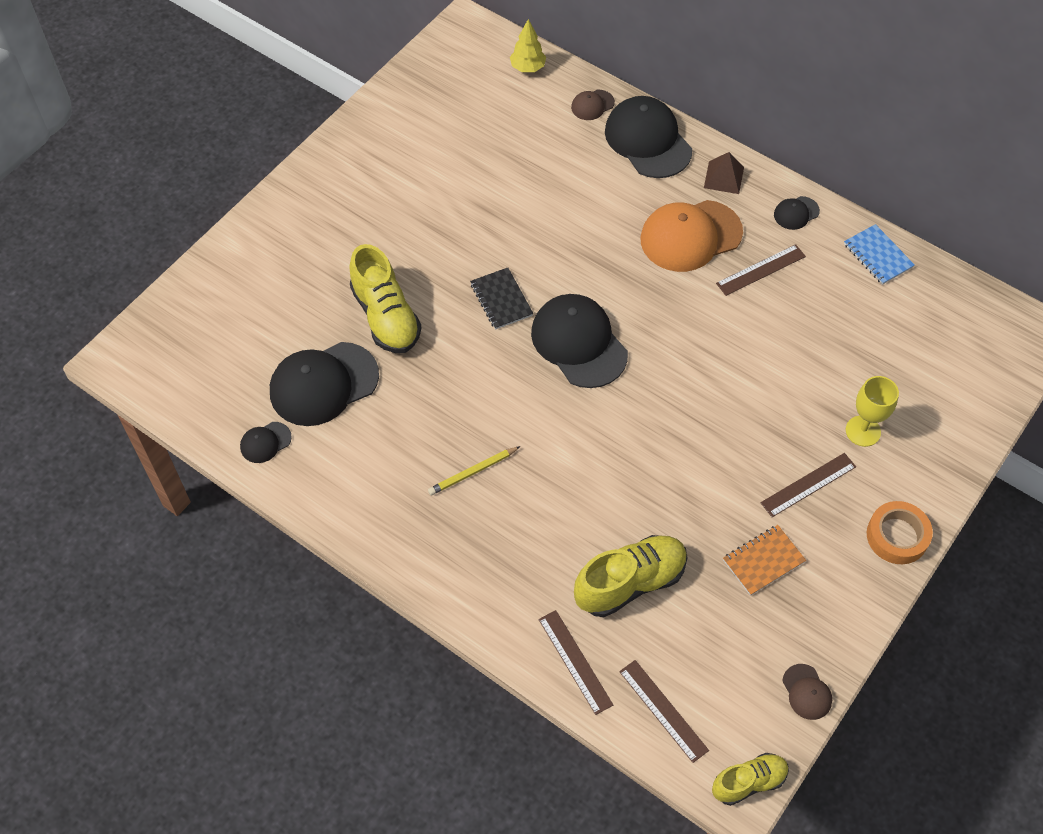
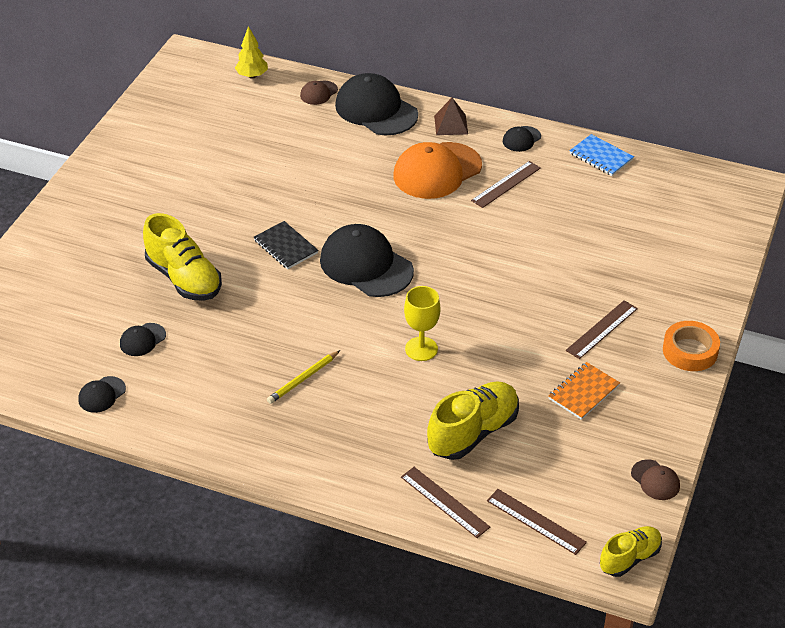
camera: 15 degrees left, 15 degrees down
black cap [270,342,379,426] -> black cap [120,323,166,356], size x0.46
yellow goblet [846,376,899,447] -> yellow goblet moved to [404,286,441,361]

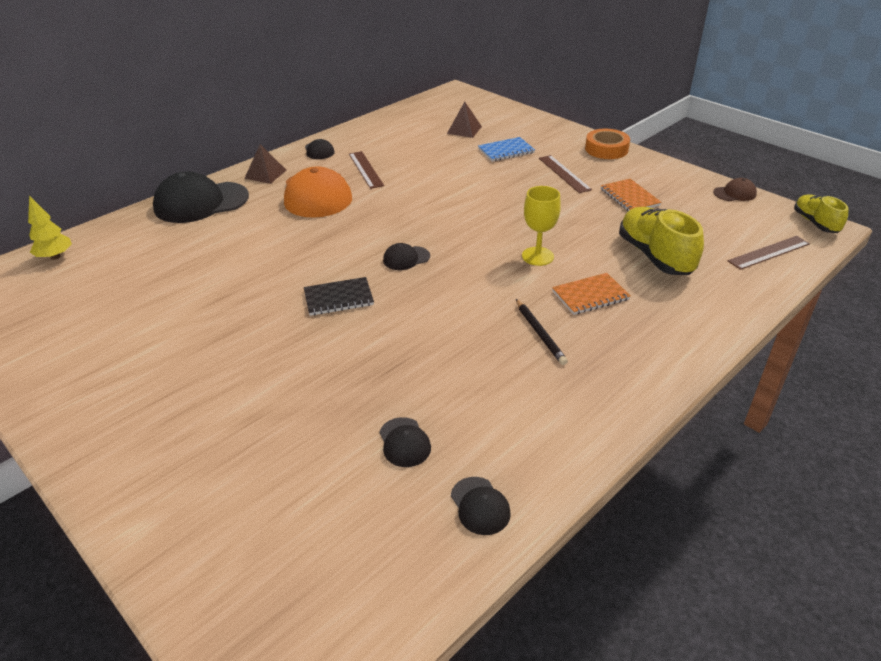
camera: 65 degrees left, 5 degrees down
yellow shoe [143,213,222,301] -> none
yellow pencil [267,350,340,404] -> black pencil [516,299,568,365]
brown cap [300,81,338,105] -> none
black cap [320,224,414,297] -> black cap [383,243,430,270], size x0.46
brown ruler [401,467,490,538] -> none
blue notebook [569,134,634,176] -> blue notebook moved to [478,137,535,162]
none -> brown pyramid [447,102,482,138]
none -> orange notebook [552,273,630,315]

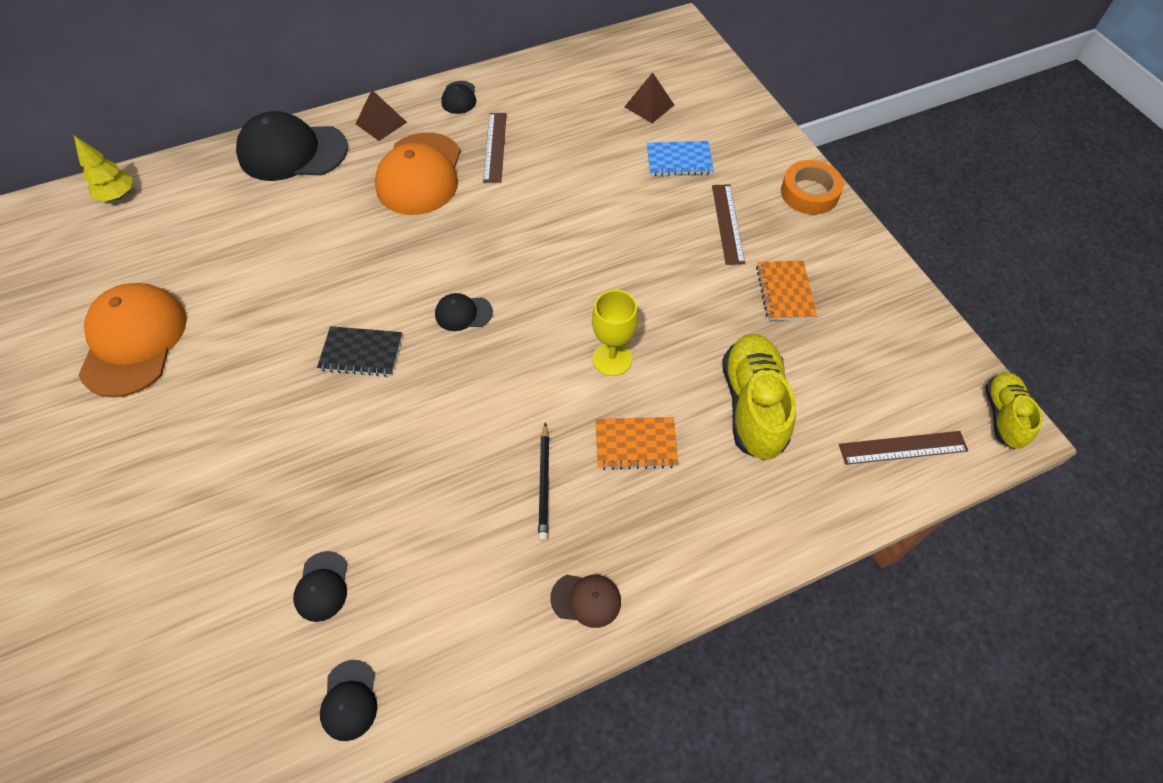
camera: 20 degrees right, 20 degrees up
brown cap [713,178,757,201] -> brown cap moved to [550,575,621,628]
none -> orange cap [79,283,187,398]

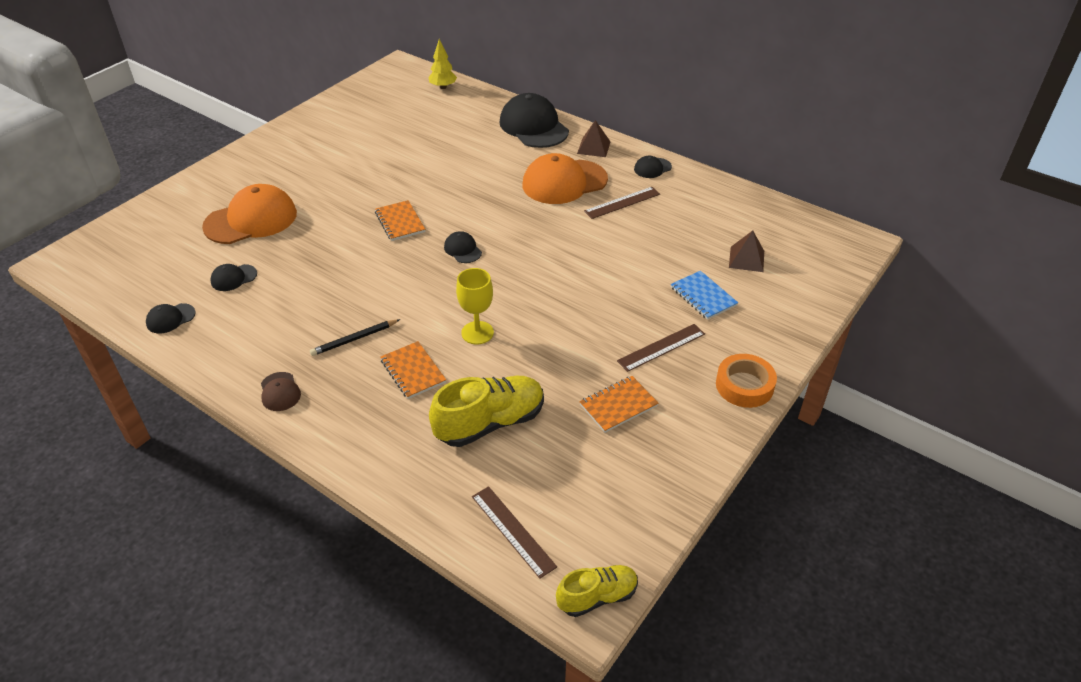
camera: 60 degrees right, 15 degrees down
orange cap [79,283,187,398] -> orange cap moved to [202,184,297,244]
black notebook [317,326,402,377] -> orange notebook [375,200,425,241]

